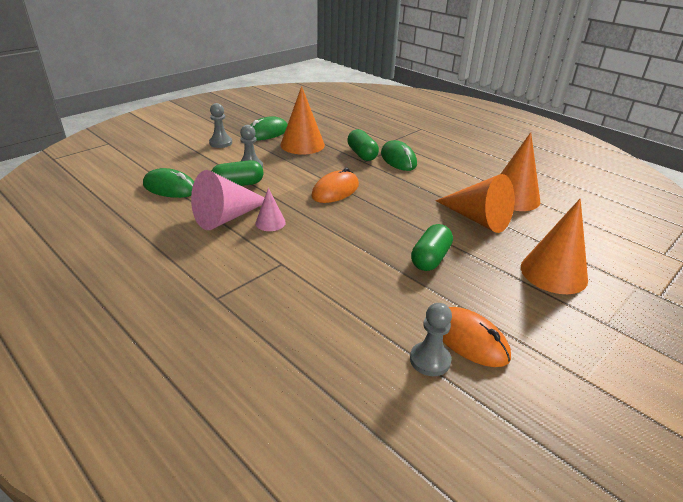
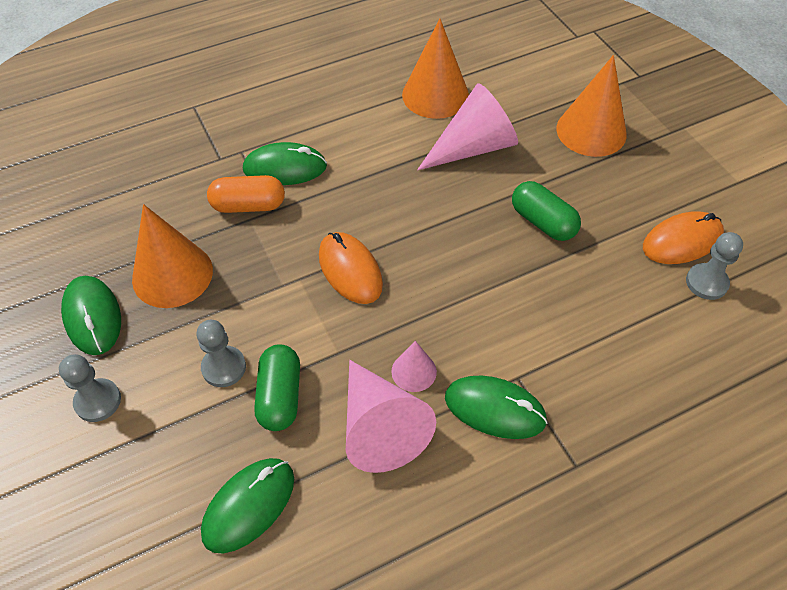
camera: 70 degrees left, 20 degrees up
green capsule [347,129,379,161] -> orange capsule [207,175,285,213]
orange cone [435,174,515,233] -> pink cone [417,83,518,170]
none -> green mouse [445,375,548,439]

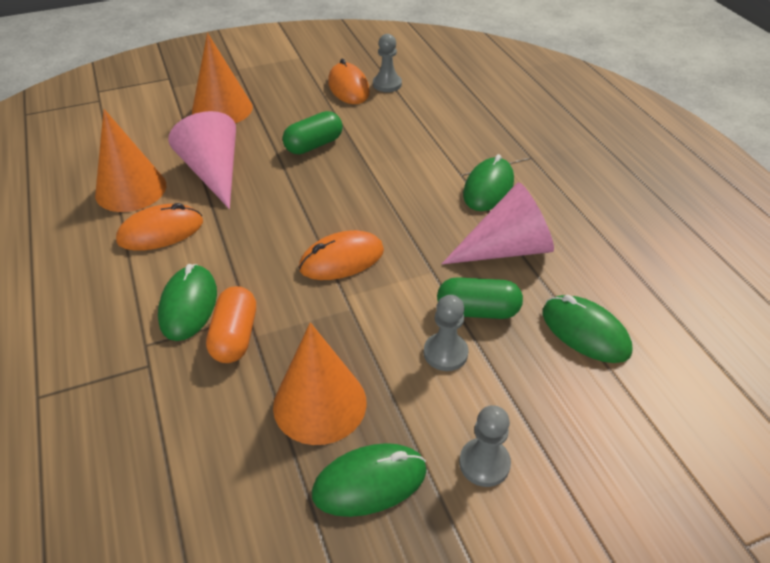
camera: 85 degrees left, 10 degrees down
pink cone [391,341,437,392] -> none
none -> orange mouse [116,203,203,251]

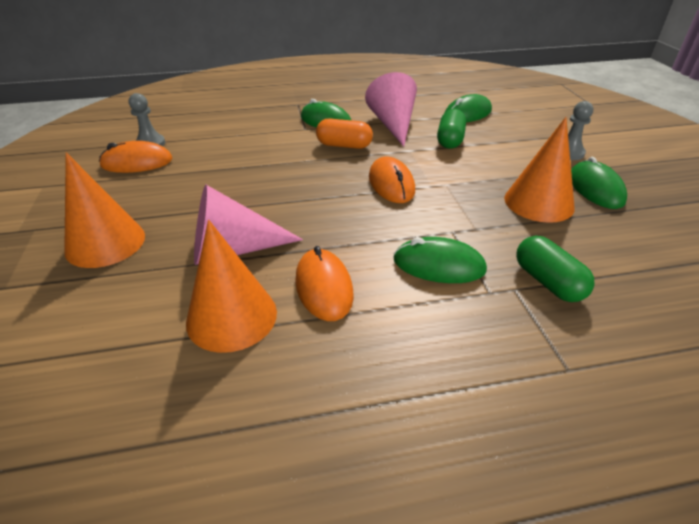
camera: 80 degrees left, 5 degrees down
orange capsule [206,286,256,363] -> orange capsule moved to [316,119,373,149]
green capsule [283,111,343,154] -> green capsule moved to [516,236,594,302]
grey pawn [424,295,469,371] -> none

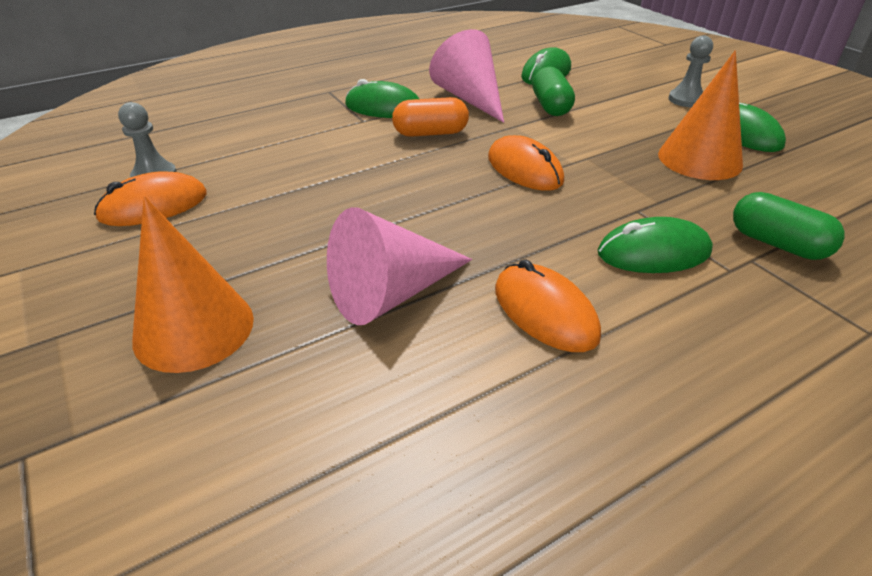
camera: 20 degrees left, 0 degrees up
orange cone [186,220,277,353] -> none

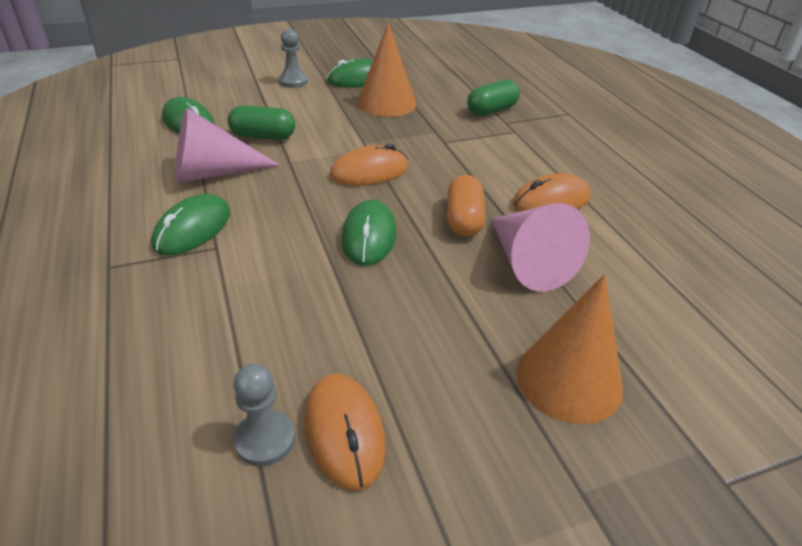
camera: 80 degrees left, 0 degrees up
orange capsule [392,97,469,137] -> orange capsule moved to [447,175,486,237]
green mouse [598,217,713,273] -> green mouse moved to [341,200,396,266]

